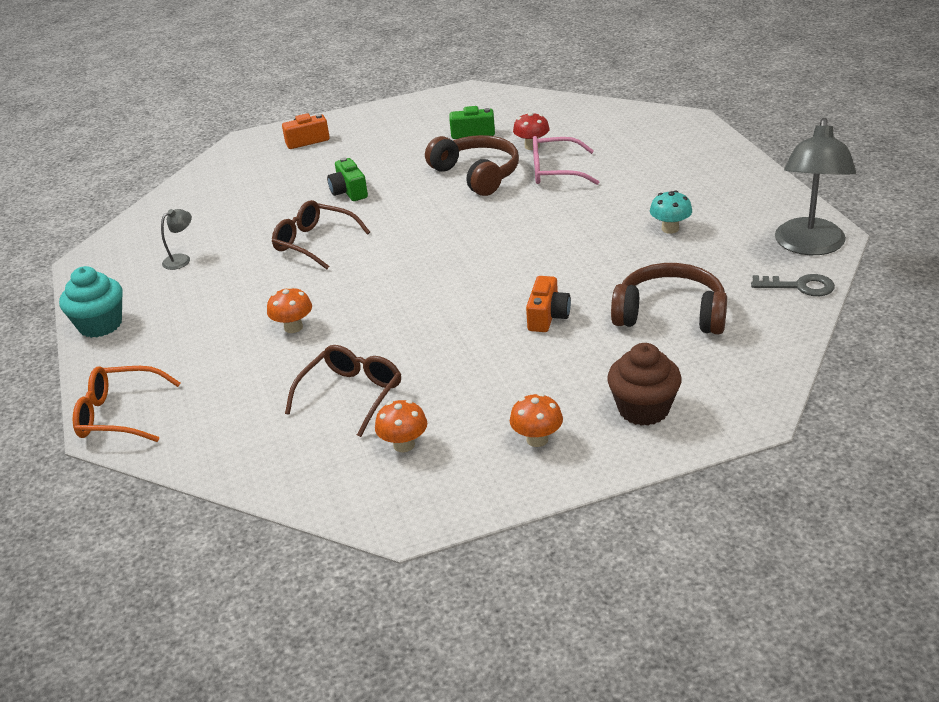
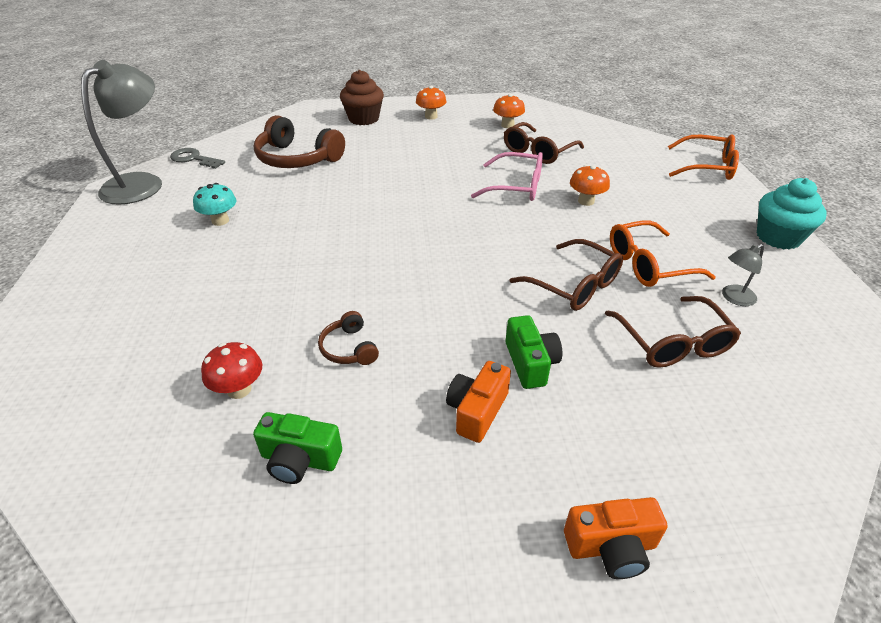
camera: 170 degrees left, 5 degrees up
brown headphones [425,135,519,196] -> brown headphones [318,311,379,365], size x0.49
orange camera [526,276,571,332] -> orange camera moved to [446,361,511,443]
pink glasses [533,136,599,185] -> pink glasses moved to [471,152,543,201]
none -> brown glasses [605,296,741,368]
none -> orange glasses [610,220,716,287]

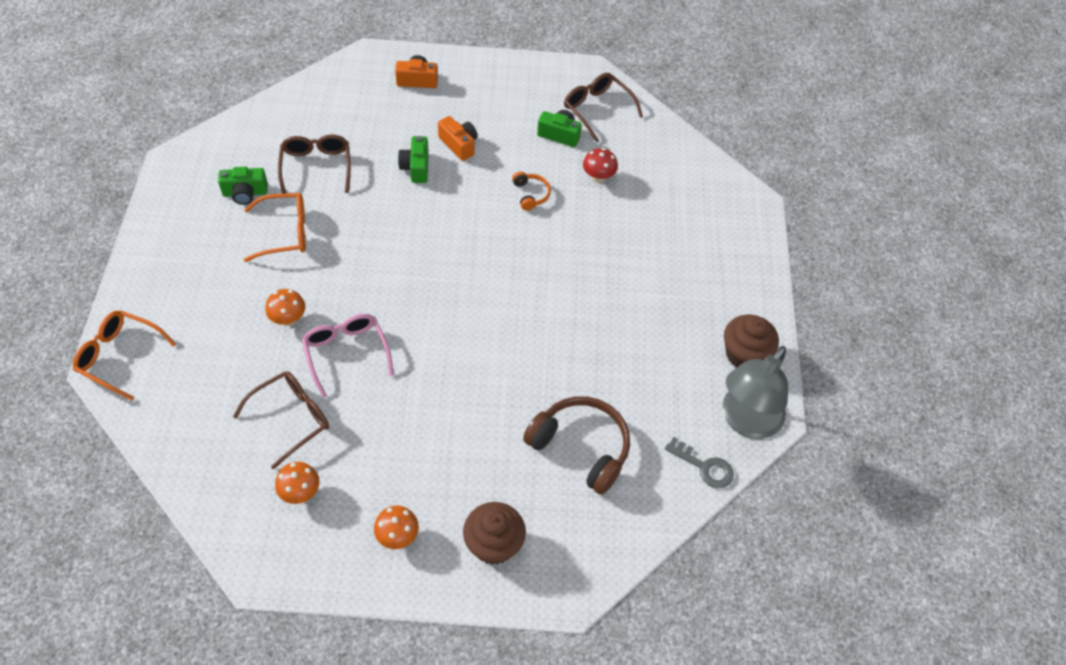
camera: 175 degrees left, 15 degrees up
turquoise mushroom [193,183,236,226] -> none
brown headphones [318,311,379,365] -> orange headphones [512,172,551,211]
orange camera [446,361,511,443] -> orange camera turned 75 degrees counterclockwise [438,116,477,161]
pink glasses [471,152,543,201] -> pink glasses turned 45 degrees clockwise [302,314,394,398]
brown glasses [510,239,623,311] -> brown glasses moved to [564,73,643,142]
grey lamp [722,244,764,306] -> green camera [218,167,268,205]
turquoise cupcake [757,178,827,250] -> none
none -> brown cupcake [724,315,779,368]

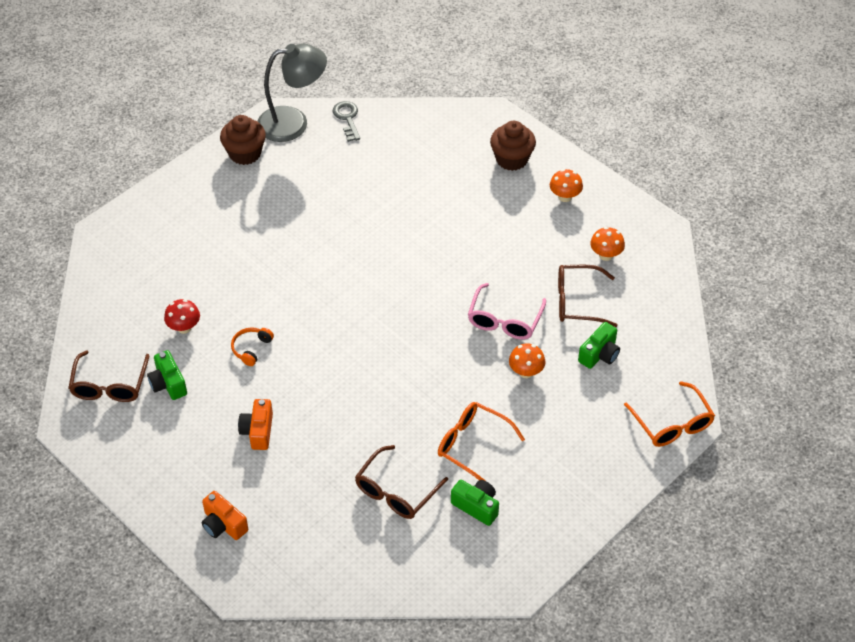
camera: 135 degrees left, 5 degrees down
green camera [398,136,429,183] -> green camera moved to [578,322,620,369]
brown headphones [523,396,630,495] -> none

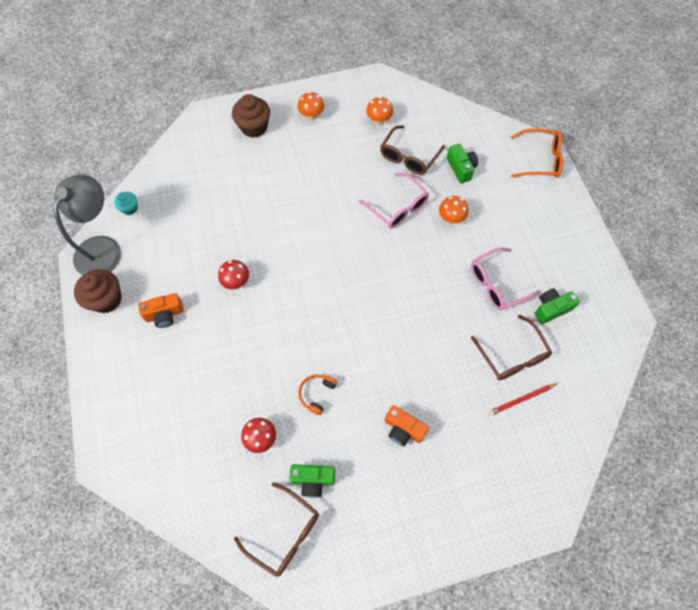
camera: 60 degrees left, 15 degrees up
orange camera [202,491,248,540] -> orange camera moved to [138,293,184,328]
orange headphones [231,327,274,366] -> orange headphones turned 60 degrees clockwise [298,374,337,415]
grey key [333,101,360,142] -> turquoise cupcake [114,192,138,215]
orange glasses [438,402,525,481] -> pink glasses [471,247,541,310]
none -> red mushroom [218,260,249,289]
none -> red pencil [489,383,558,416]

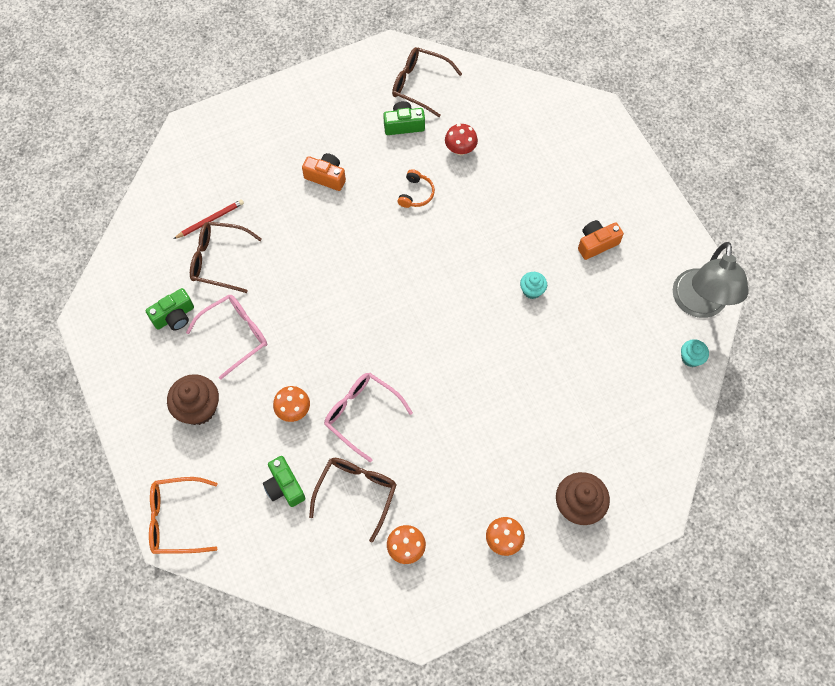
camera: 170 degrees right, 0 degrees up
brown cupcake [74,269,122,313] -> brown cupcake moved to [167,374,219,425]
red mushroom [218,260,249,289] -> turquoise cupcake [520,272,547,299]
brown glasses [471,315,552,380] -> brown glasses turned 45 degrees counterclockwise [190,222,262,293]

